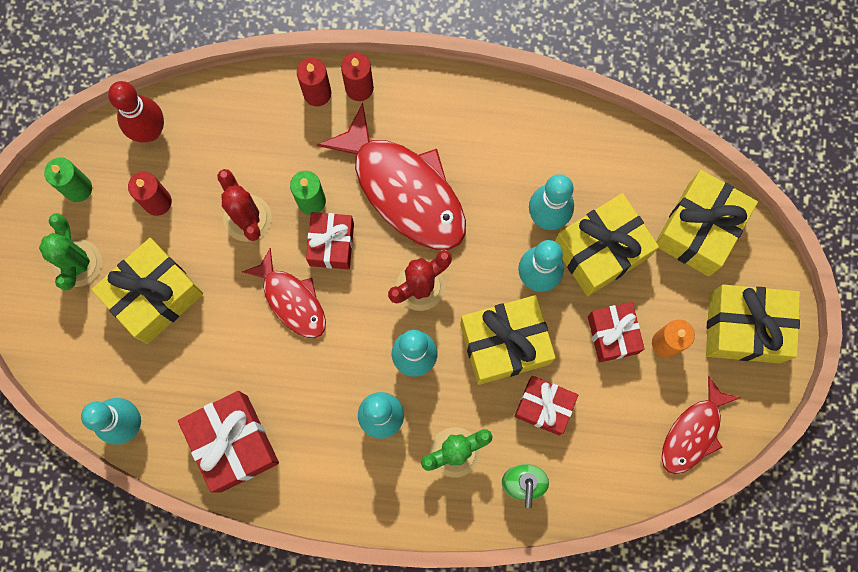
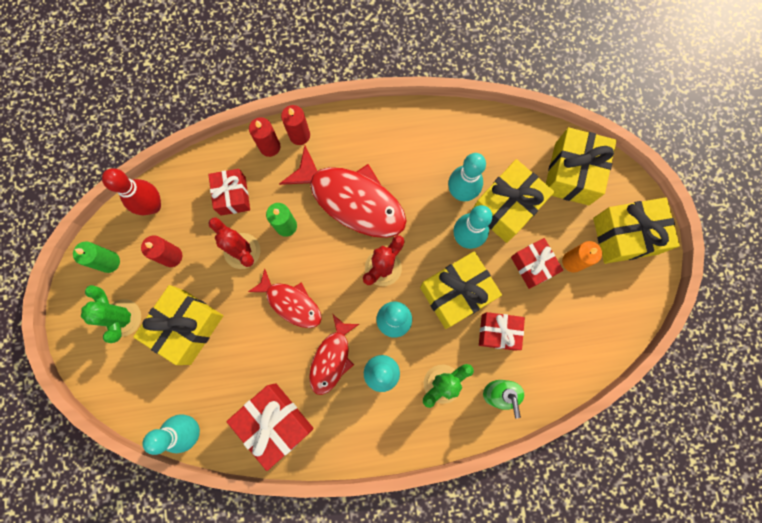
camera: 15 degrees left, 0 degrees up
red gift [306,212,354,269] -> red gift moved to [208,169,250,216]
red fish [662,376,739,474] -> red fish moved to [309,315,359,395]

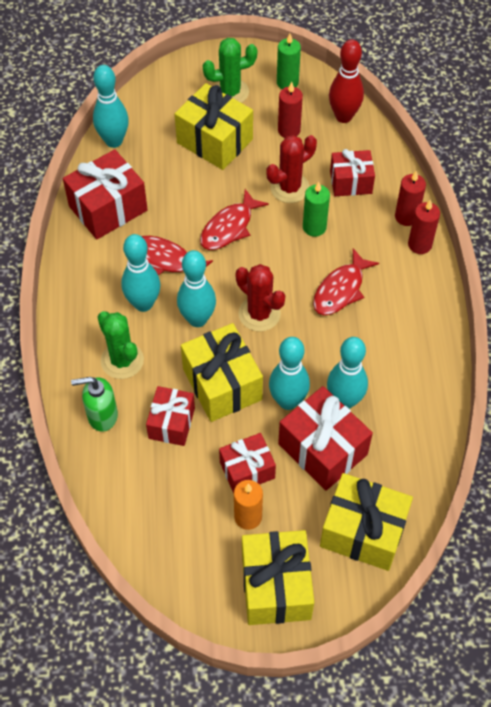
camera: 95 degrees right, 20 degrees down
red fish [279,146,407,238] -> red fish [313,248,379,315], size x0.58
yellow gift [473,159,554,243] -> red gift [278,386,373,491]

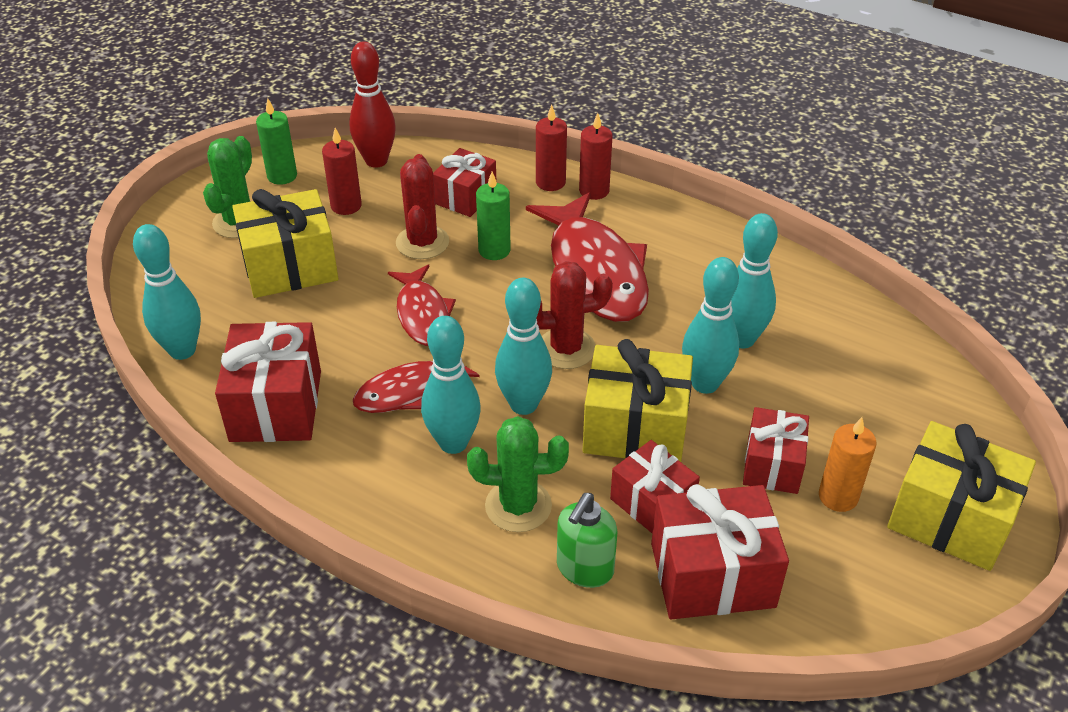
camera: 55 degrees left, 15 degrees down
red gift [278,386,373,491] -> red gift moved to [651,484,789,619]
red fish [313,248,379,315] -> red fish [526,192,649,322], size x1.72
yellow gift [320,473,413,571] -> none

